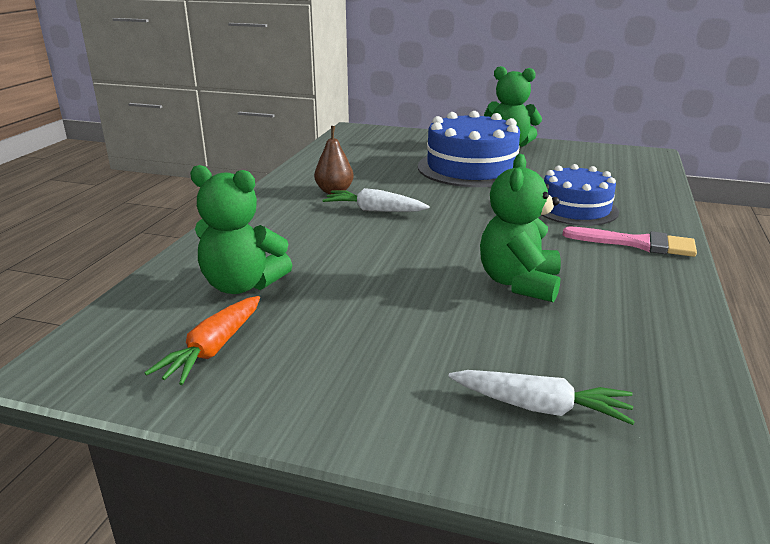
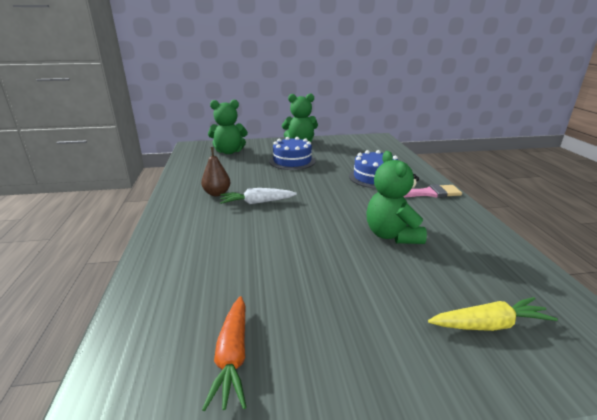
camera: 25 degrees left, 0 degrees up
green teddy bear [190,165,292,294] -> green teddy bear moved to [208,100,248,154]
blue cake [418,111,520,187] -> blue cake [269,137,316,170], size x0.65
white carrot [449,370,635,425] -> yellow carrot [428,297,558,331]

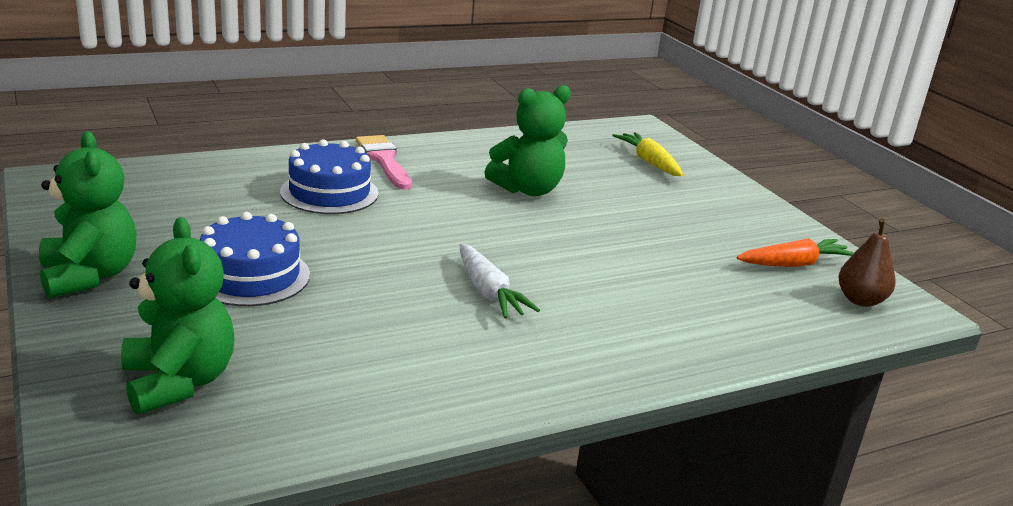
camera: 110 degrees left, 0 degrees up
brown pear [201,147,230,196] -> brown pear moved to [838,218,896,307]

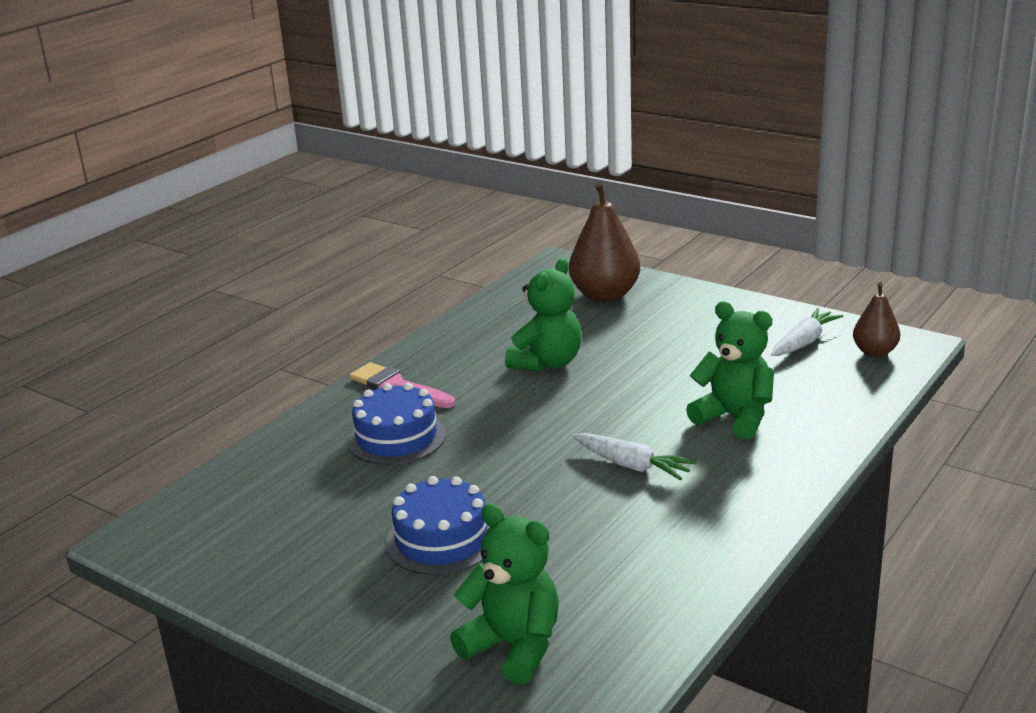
camera: 25 degrees left, 0 degrees up
green teddy bear [39,131,137,298] -> green teddy bear moved to [686,301,774,440]
yellow carrot [612,132,683,176] -> brown pear [569,182,640,302]
orange carrot [737,238,854,267] -> white carrot [771,308,843,356]

